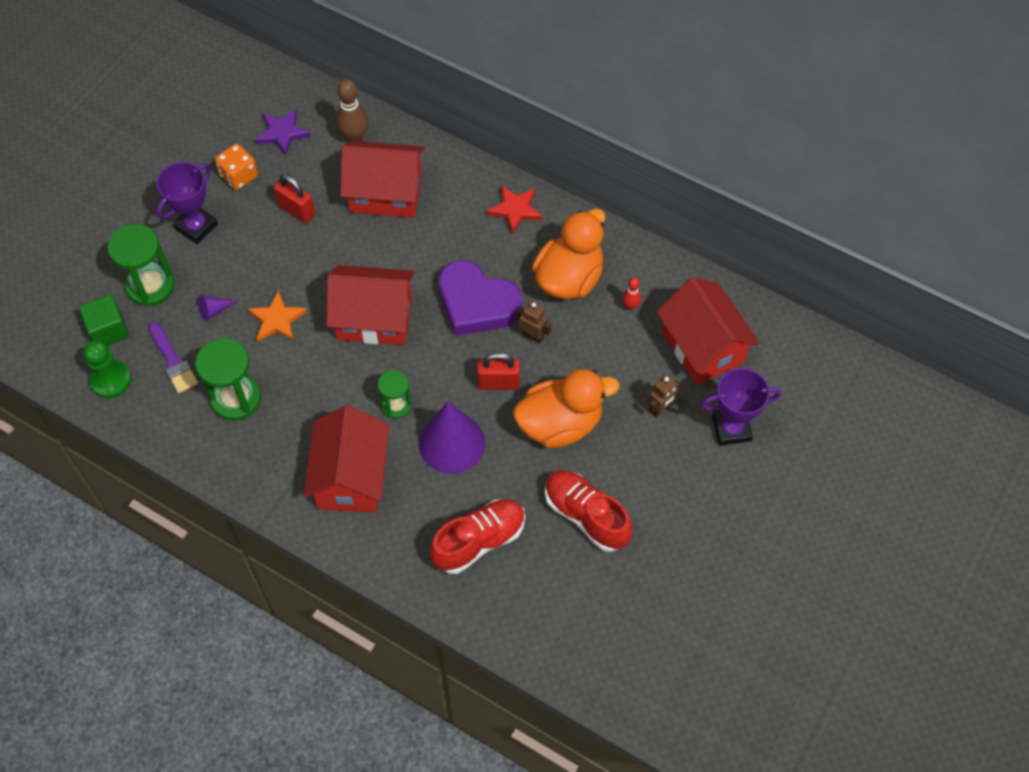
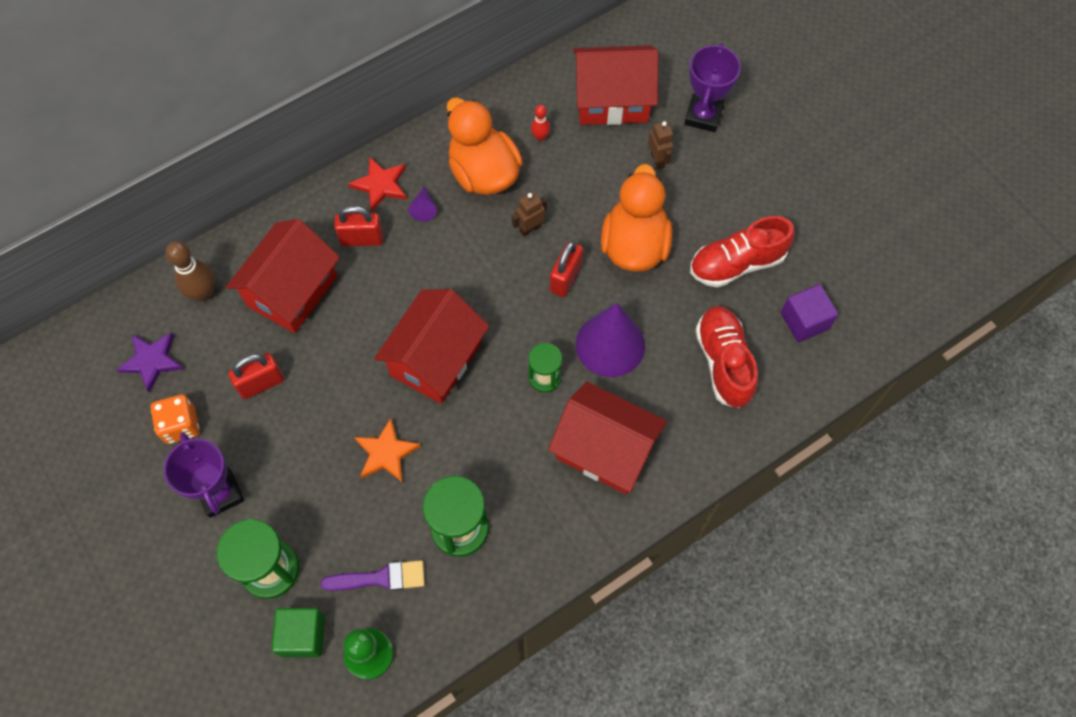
camera: 65 degrees left, 5 degrees up
purple cone [198,295,237,321] -> purple cone moved to [409,186,437,221]
purple heart [439,260,522,336] -> none
none -> red padlock [334,206,383,246]
none -> purple cube [781,284,838,342]

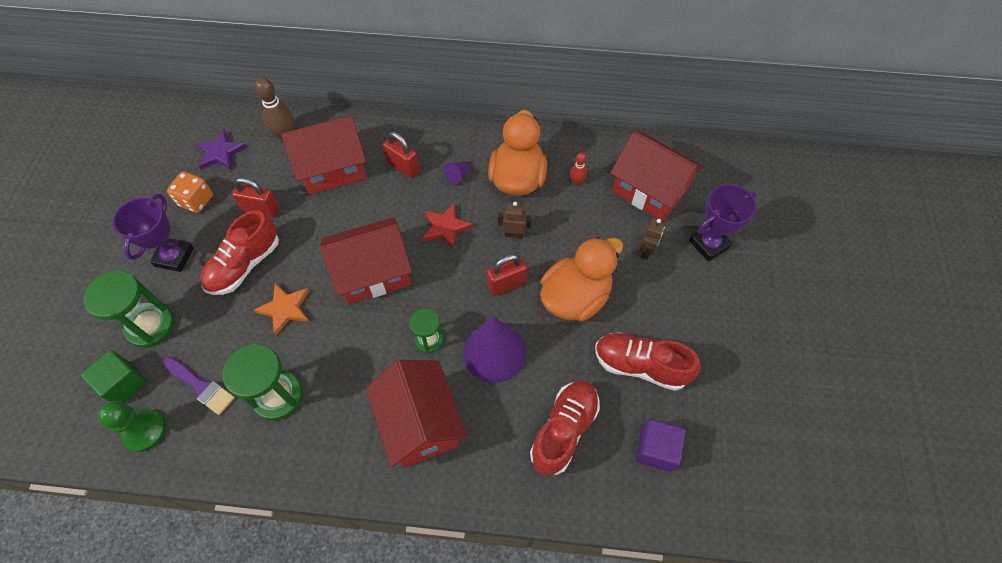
camera: 40 degrees right, 5 degrees down
red star [348,157,407,211] -> red star moved to [422,203,473,250]
none -> red shoe [200,210,279,295]

